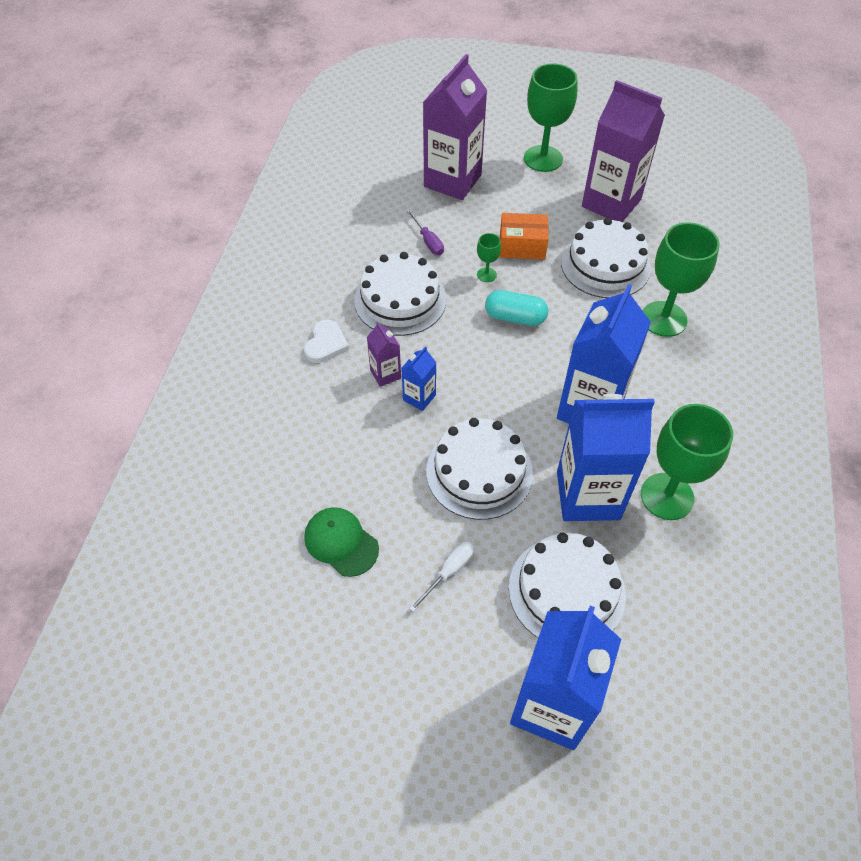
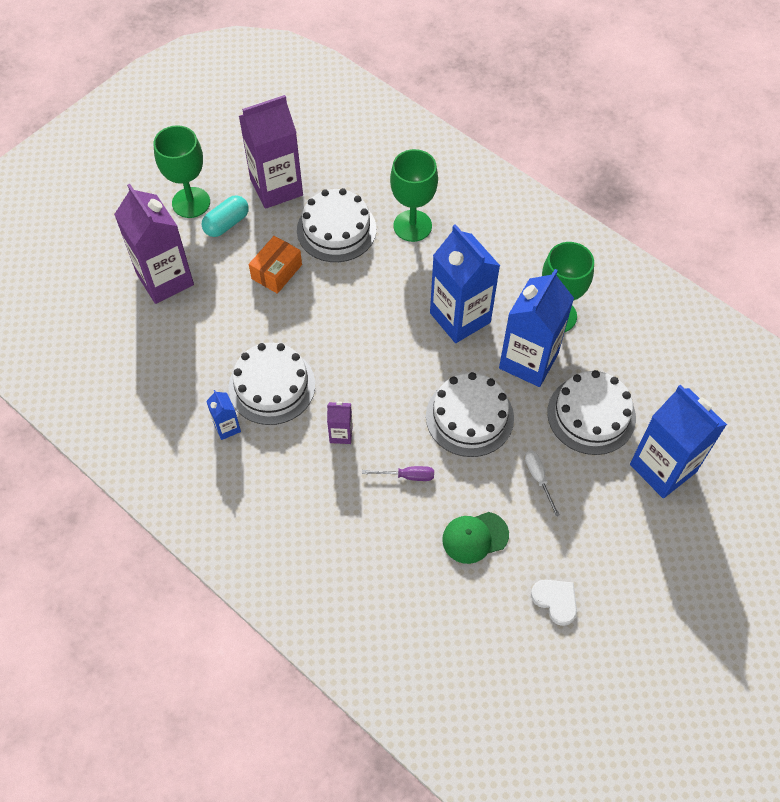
camera: 60 degrees left, 5 degrees up
white heart [304,320,349,363] -> white heart moved to [531,580,577,626]
blue carton [401,346,436,411] -> blue carton moved to [206,390,241,440]
purple screwdriver [407,209,444,255] -> purple screwdriver moved to [362,466,434,481]
green goblet [477,233,501,282] -> none
turquoise capsule [485,290,548,326] -> turquoise capsule moved to [202,195,249,237]

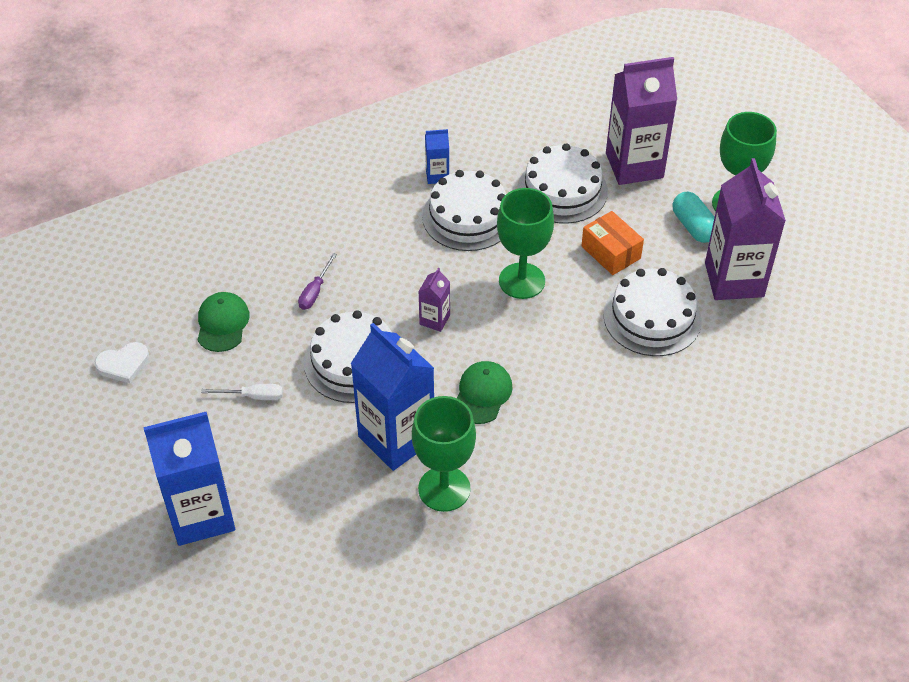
camera: 110 degrees right, 10 degrees down
purple carton [327,401,353,444] -> purple carton moved to [418,268,450,332]
green goblet [390,149,438,242] -> green goblet moved to [497,188,554,299]
blue carton [430,224,500,343] -> green cap [457,361,513,424]
white cake [547,370,636,455] -> white cake moved to [518,143,608,224]

